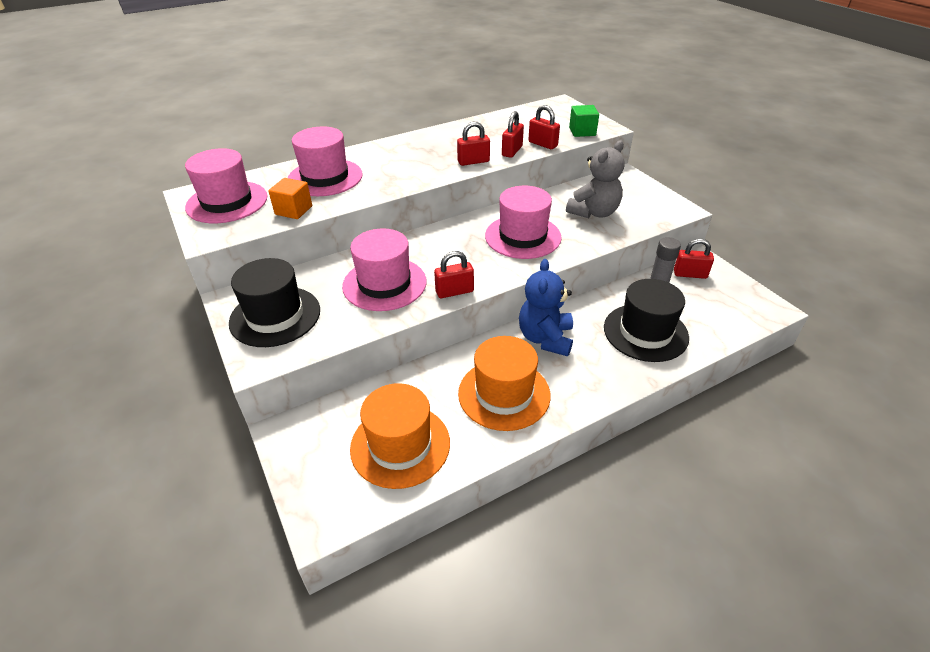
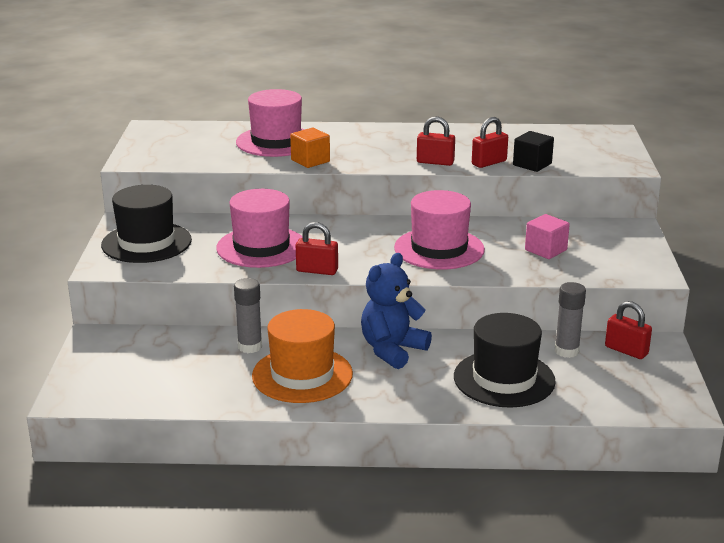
camera: 30 degrees right, 15 degrees down
pink hat [185,148,267,223] -> none
orange cube [268,178,312,219] -> orange cube moved to [290,128,330,168]
orange hat [350,383,450,489] -> none
red padlock [528,105,560,149] -> black cube [513,131,554,172]
grey teddy bear [566,140,625,218] -> pink cube [525,214,570,259]
green cube [569,105,599,137] -> none
none -> grey glue stick [234,278,262,353]

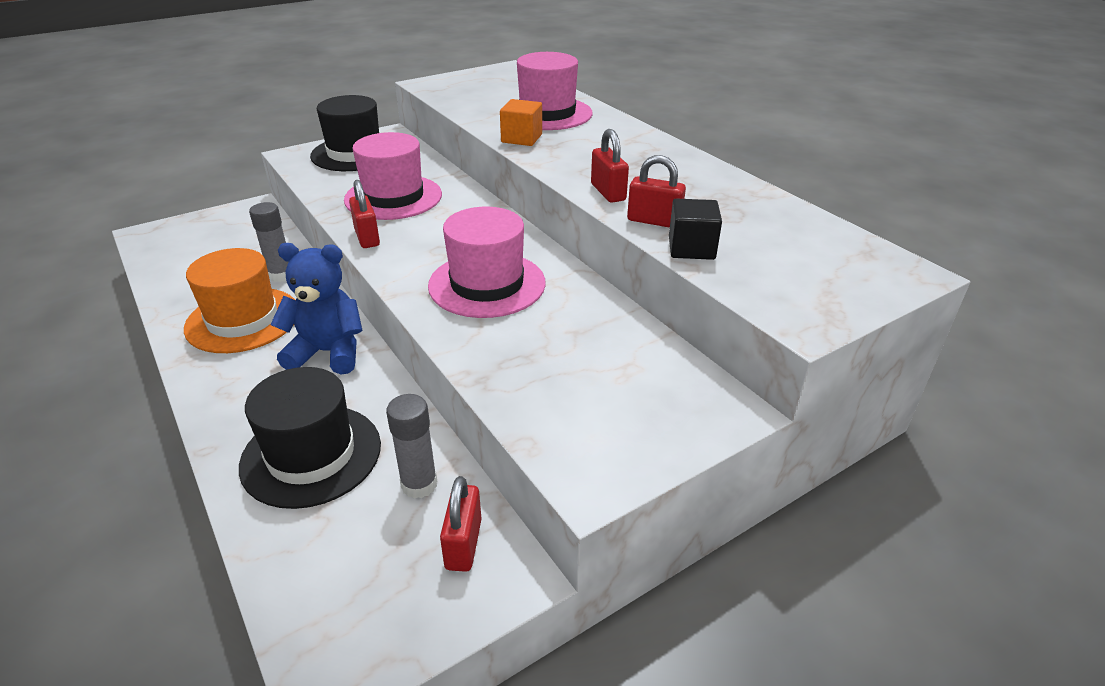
camera: 55 degrees right, 10 degrees up
pink cube [525,214,570,259] -> none

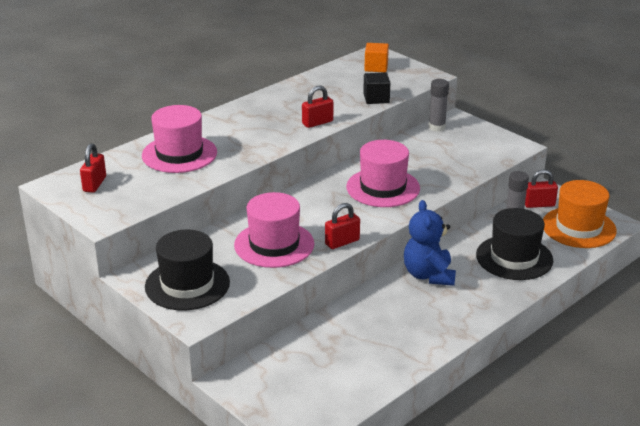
camera: 100 degrees left, 5 degrees down
orange hat [184,248,295,353] -> orange hat moved to [543,180,617,248]
grey glue stick [249,202,288,282] -> grey glue stick moved to [429,79,449,131]
orange cube [500,99,542,146] -> orange cube moved to [364,43,389,72]
red padlock [627,155,686,228] -> red padlock moved to [80,143,106,193]

